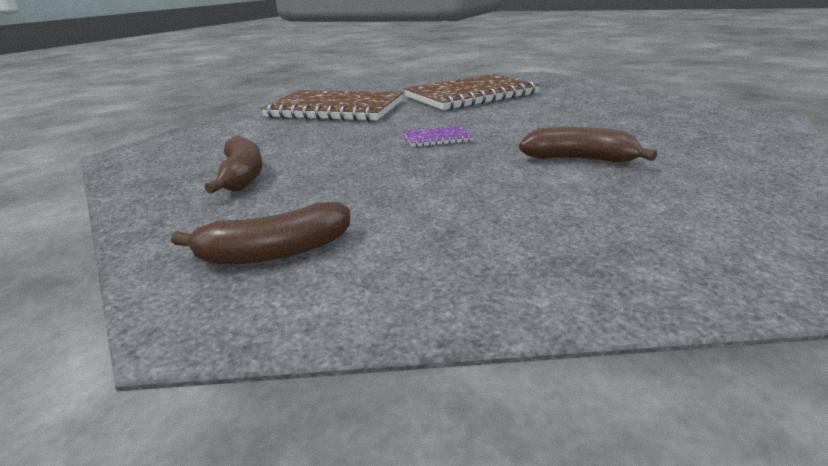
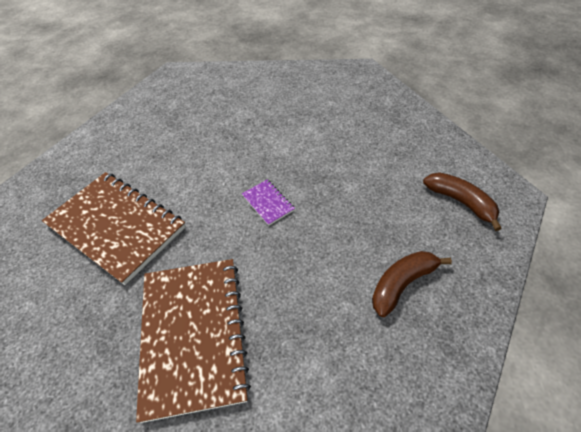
camera: 115 degrees left, 25 degrees up
brown banana [519,127,657,162] -> none

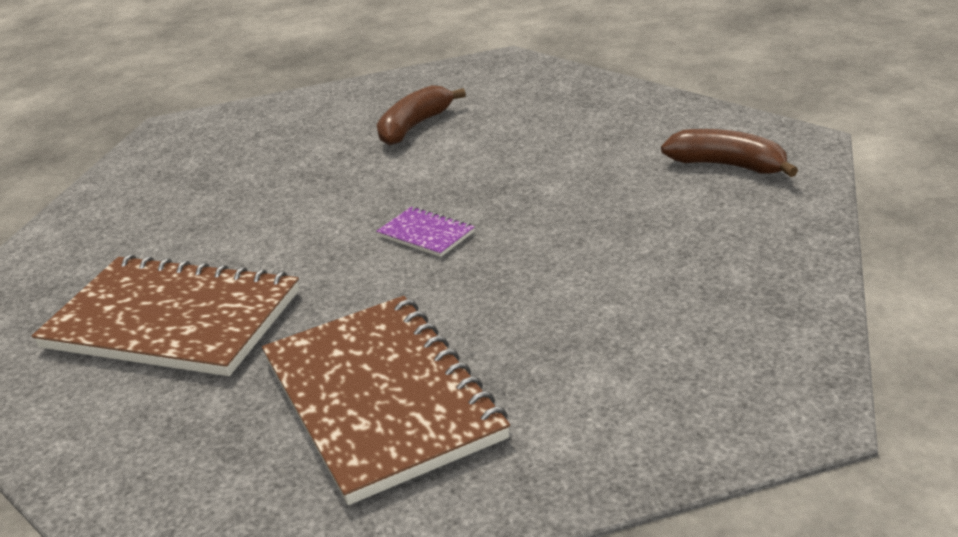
camera: 15 degrees left, 20 degrees down
brown banana [372,251,452,317] -> brown banana moved to [377,85,466,145]

